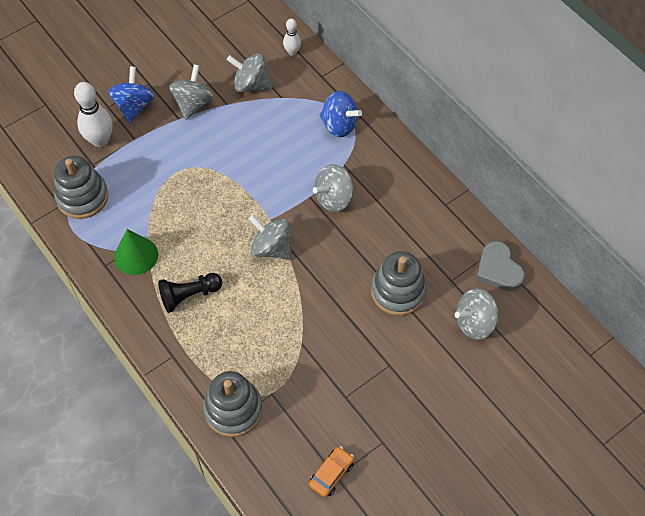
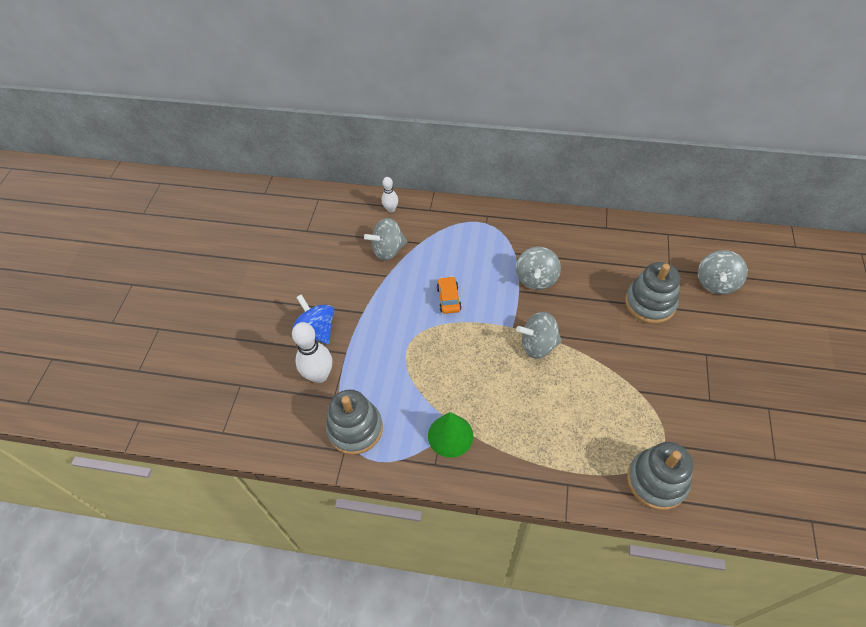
camera: 40 degrees left, 5 degrees down
black pawn [158,273,222,313] -> none
grey spinning top [169,64,214,120] -> none
orange car [309,446,354,497] -> orange car moved to [437,276,462,314]
blue spinning top [319,91,362,137] -> none
grey heart [476,241,525,291] -> none

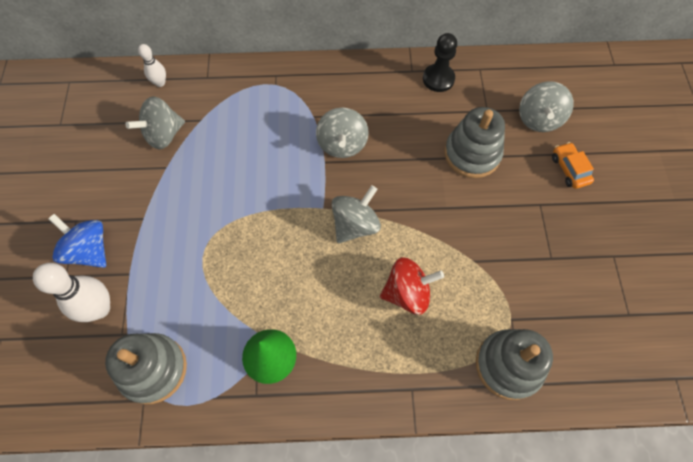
camera: 15 degrees left, 10 degrees up
orange car [437,276,462,314] -> orange car moved to [552,142,594,189]
grey spinning top [516,312,562,359] -> grey spinning top turned 150 degrees clockwise [332,185,381,243]
none -> red spinning top [380,257,444,314]
none -> black pawn [423,33,457,92]

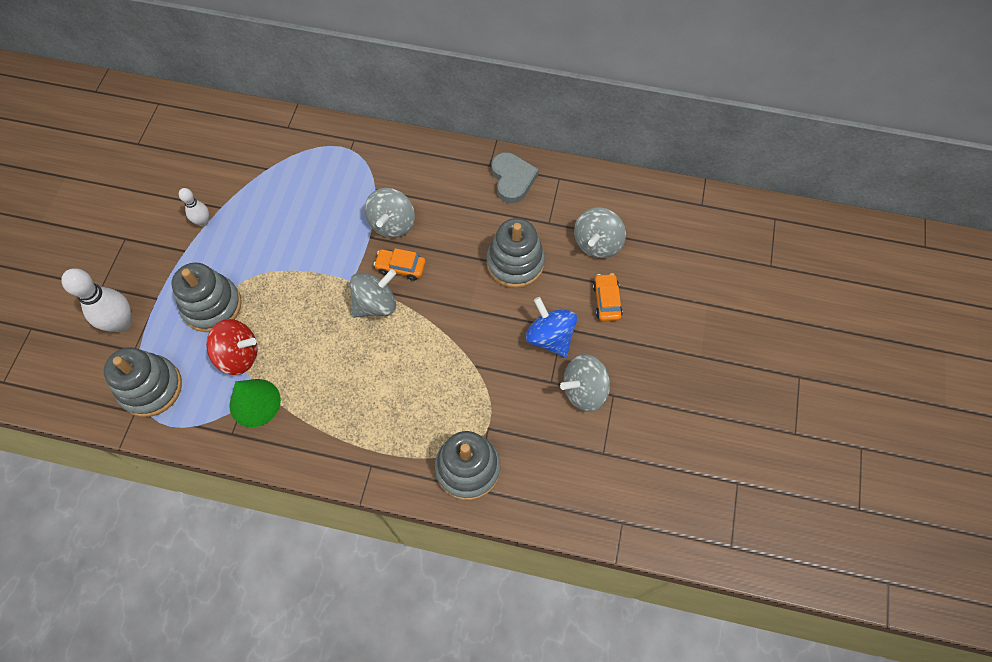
camera: 15 degrees right, 0 degrees up
blue spinning top [48,214,106,268] -> blue spinning top moved to [526,297,577,357]
grey spinning top [125,96,185,149] -> grey spinning top moved to [560,354,611,412]
white bowling pin [138,44,166,87] -> white bowling pin moved to [179,188,209,226]
red spinning top [380,257,444,314] -> red spinning top moved to [206,319,258,375]
black pawn [423,33,457,92] -> grey heart [492,152,539,203]
none -> grey stacking toy [172,263,242,332]
none -> orange car [374,248,426,281]

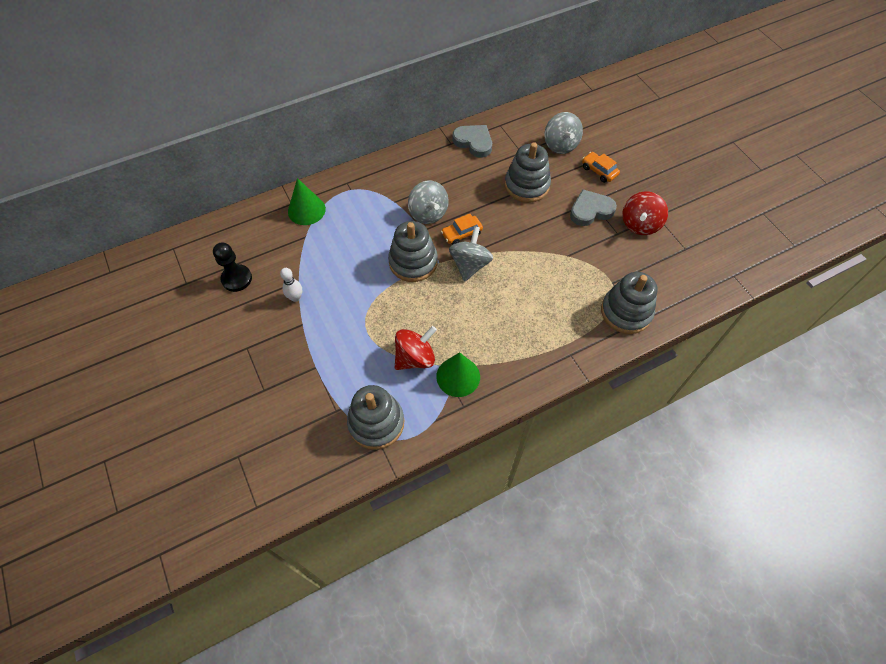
camera: 40 degrees left, 5 degrees down
white bowling pin [61,268,132,332] -> none
grey stacking toy [172,263,242,332] -> grey stacking toy moved to [388,221,438,282]
blue spinning top [526,297,577,357] -> grey heart [570,189,617,226]
grey spinning top [560,354,611,412] -> red spinning top [622,192,668,235]
none -> black pawn [213,243,252,292]
none -> green cone [288,178,326,225]

